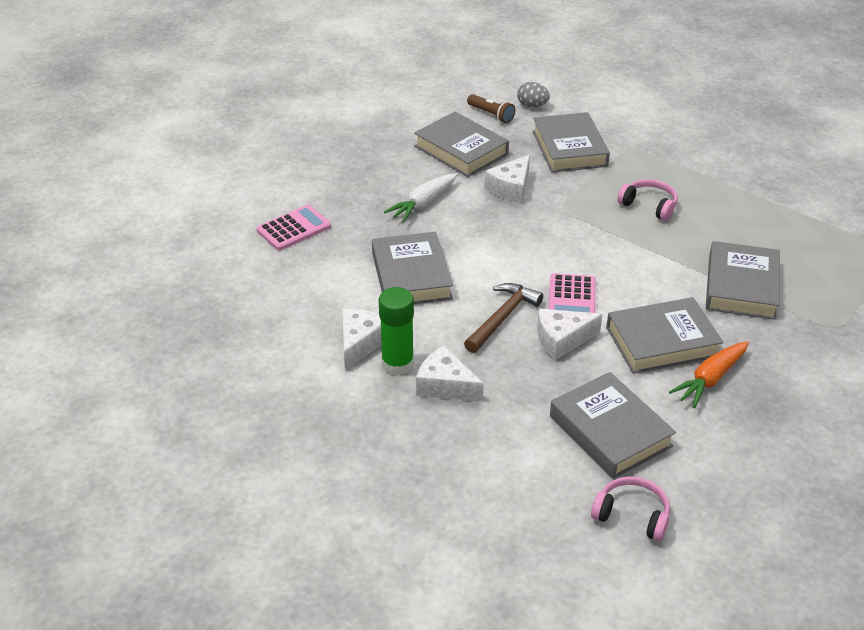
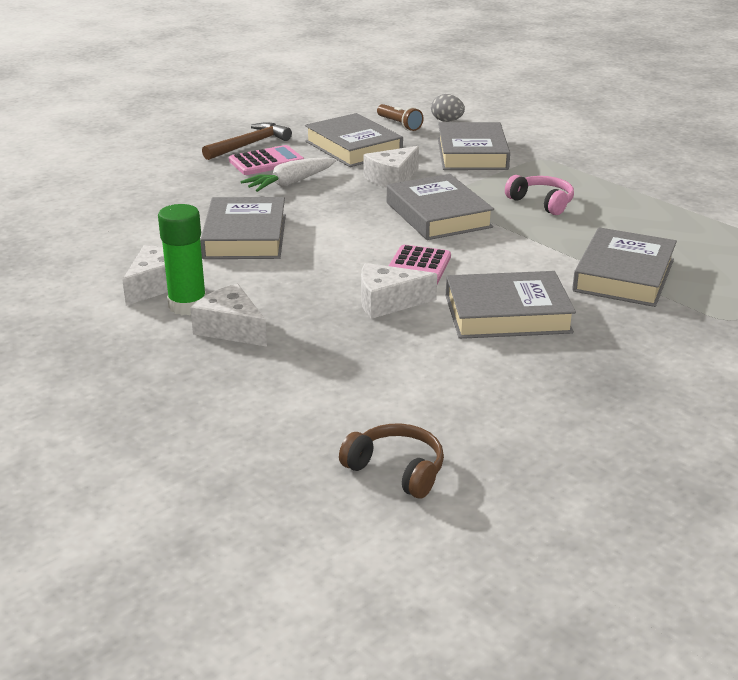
camera: 10 degrees right, 10 degrees down
pink calculator [257,205,331,251] -> pink calculator moved to [229,145,304,175]
brown hammer [464,283,543,353] -> brown hammer moved to [202,122,292,160]
grey book [550,372,676,479] -> grey book moved to [387,174,494,240]
pink headphones [591,476,670,541] -> brown headphones [339,423,444,498]
orange carrot [669,341,749,408] -> none

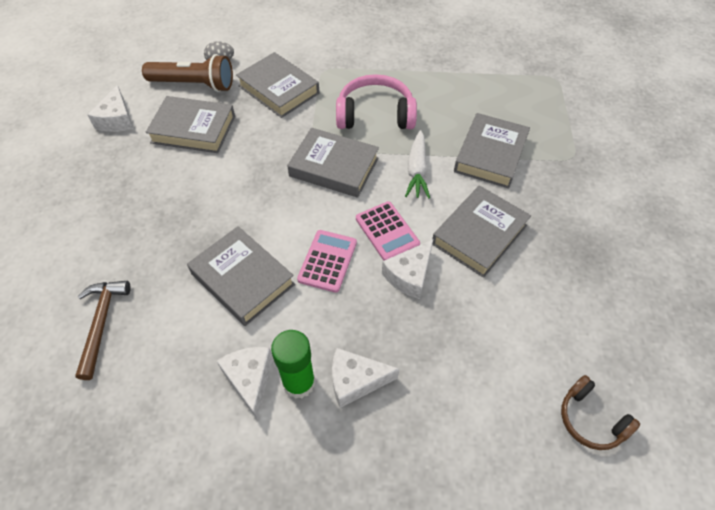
camera: 45 degrees left, 25 degrees up
brown hammer [202,122,292,160] -> brown hammer moved to [75,281,131,380]
pink calculator [229,145,304,175] -> pink calculator moved to [297,230,357,293]
white carrot [240,157,336,192] -> white carrot moved to [405,130,430,198]
brown headphones [339,423,444,498] -> brown headphones turned 120 degrees counterclockwise [561,375,640,450]
white cheese [364,146,419,188] -> white cheese moved to [88,85,134,132]
brown flashlight [377,104,424,131] -> brown flashlight [142,54,233,92], size x1.81
pink headphones [505,175,574,215] -> pink headphones [336,74,417,129], size x1.65
grey book [572,227,677,307] -> grey book turned 45 degrees clockwise [454,113,530,188]

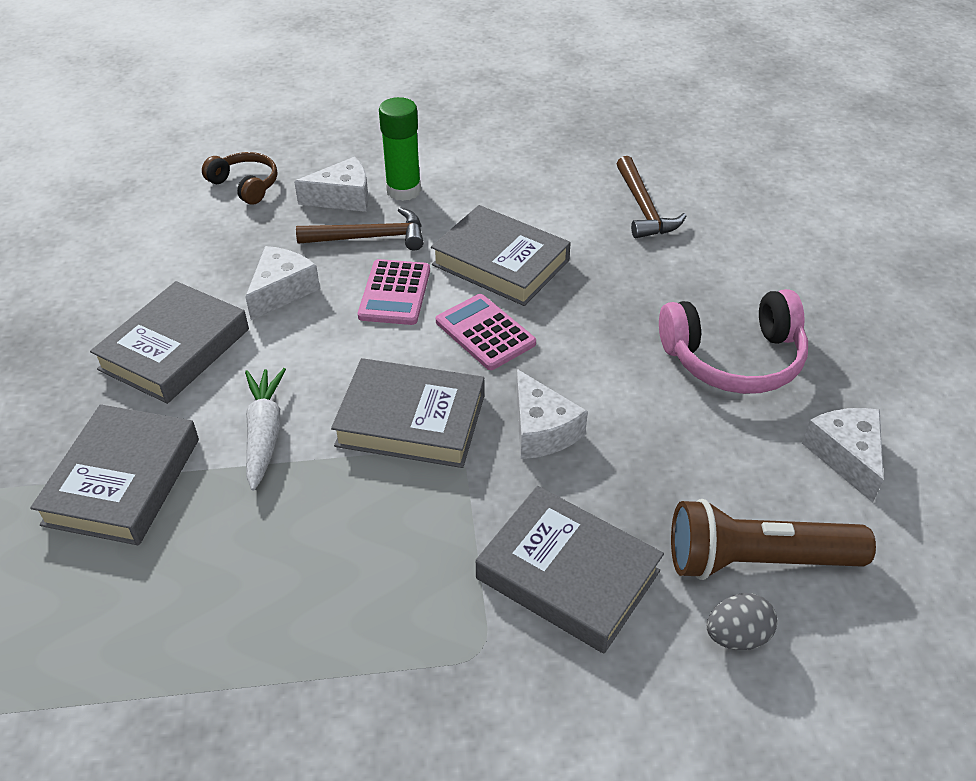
camera: 170 degrees right, 10 degrees down
grey book [146,96,235,153] -> none
white cheese [217,347,273,420] -> white cheese moved to [516,369,588,459]
pink headphones [336,74,417,129] -> pink headphones moved to [659,289,808,394]
pink calculator [356,201,420,261] -> pink calculator moved to [436,294,536,370]
brown headphones [561,375,640,450] -> brown headphones moved to [202,152,277,205]
none -> brown hammer [296,207,424,250]

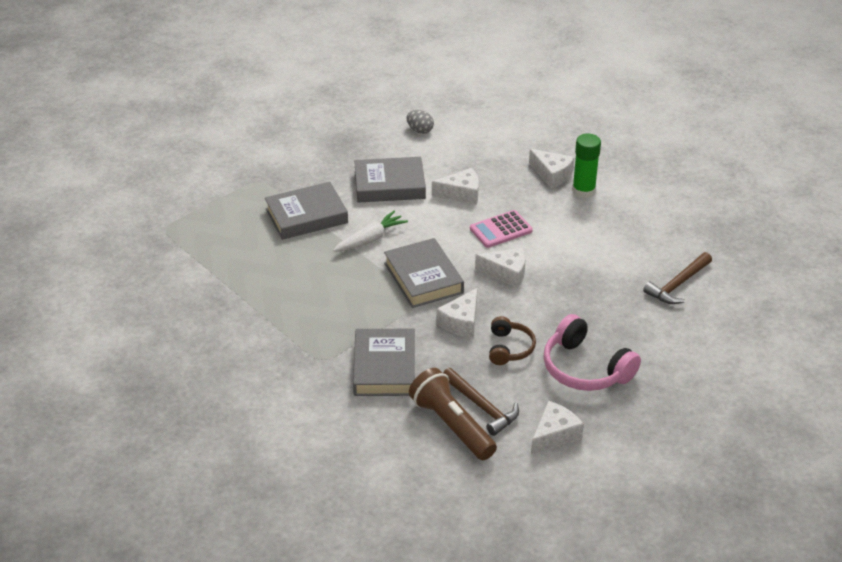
camera: 55 degrees right, 5 degrees down
brown headphones [202,152,277,205] -> brown headphones moved to [489,316,536,365]
brown hammer [296,207,424,250] -> brown hammer moved to [443,368,519,436]
grey book [431,205,571,306] -> none
pink calculator [436,294,536,370] -> white cheese [475,248,526,288]
grey egg [707,593,777,650] -> grey egg moved to [406,110,434,134]

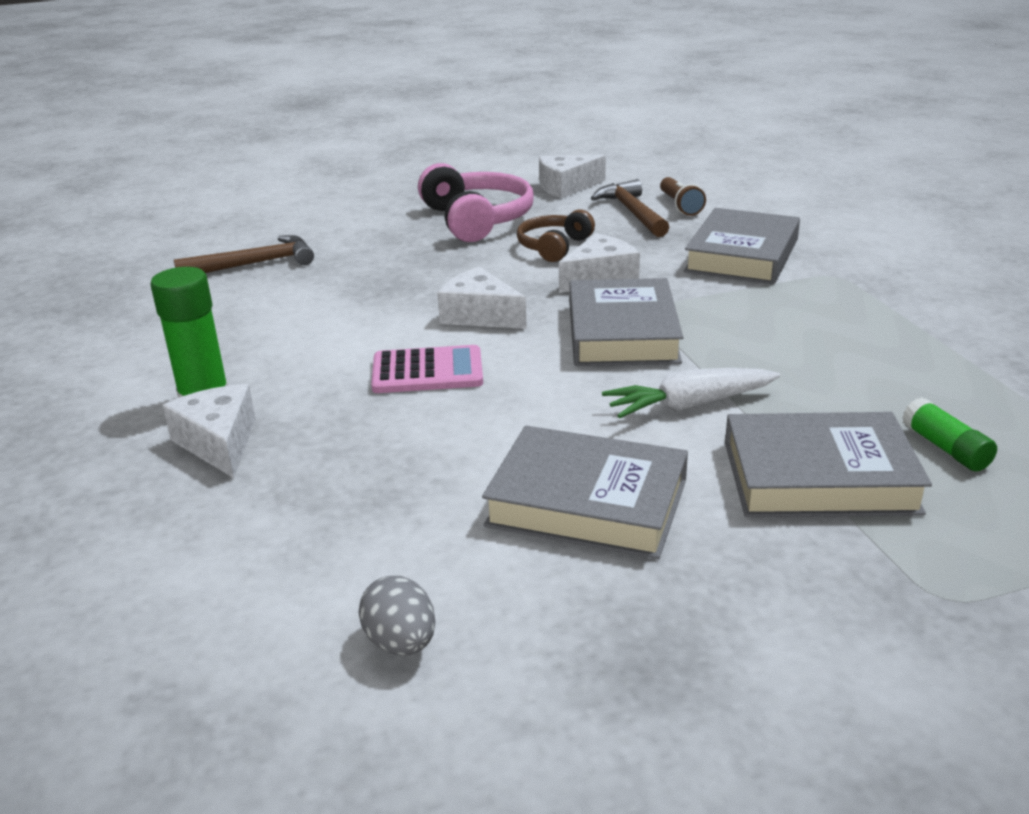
camera: 155 degrees left, 10 degrees down
brown flashlight [409,368,497,460] -> brown flashlight [660,177,706,216], size x0.55
white cheese [432,168,479,205] -> none
none -> green glue stick [902,397,997,471]

